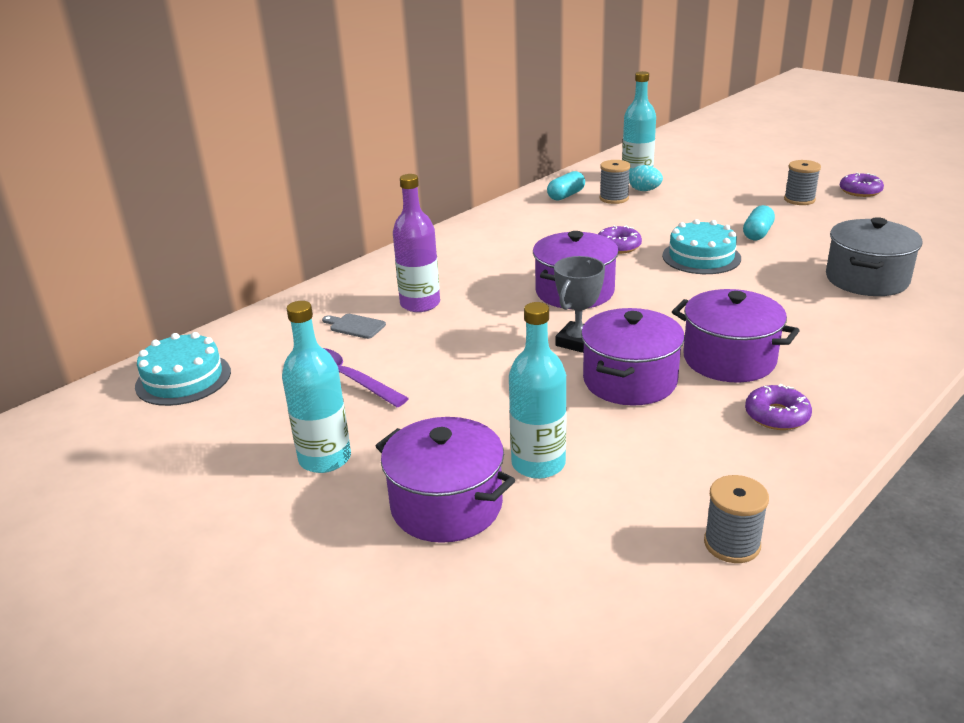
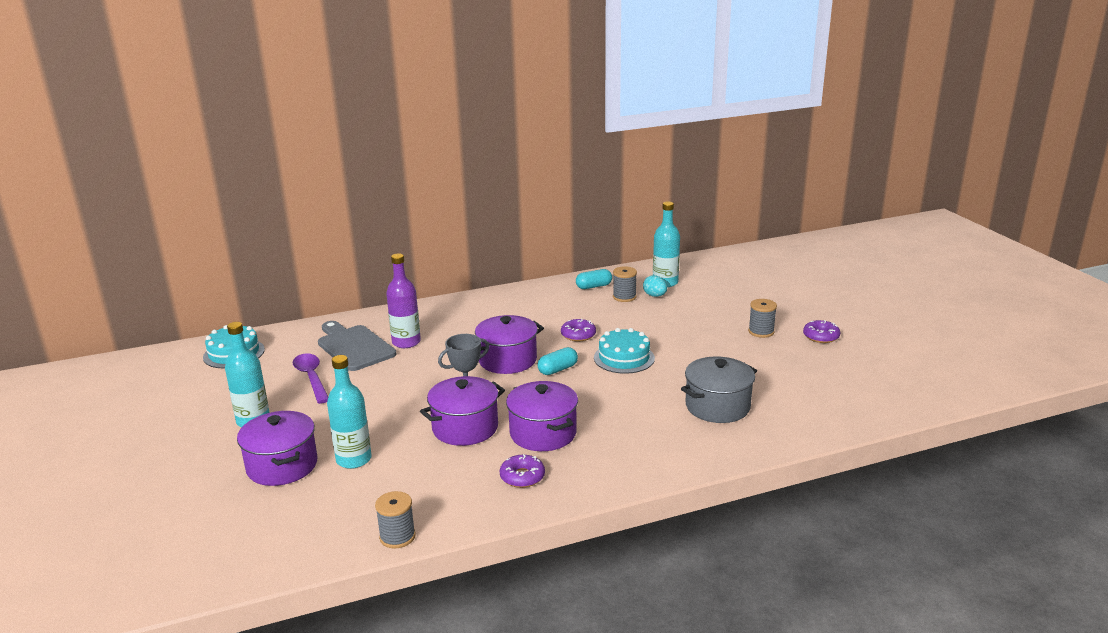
camera: 25 degrees right, 5 degrees down
grey cutting board [322,314,386,339] -> grey cutting board [318,321,396,371], size x2.31
turquoise capsule [743,205,775,240] -> turquoise capsule moved to [537,347,578,375]

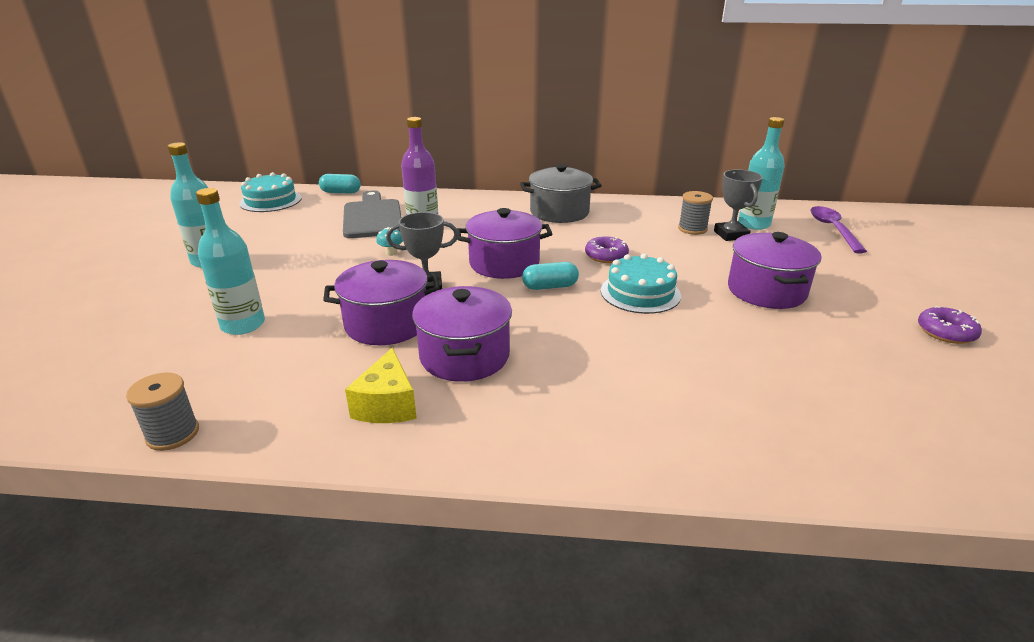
camera: 25 degrees right, 5 degrees up
purple pot [237,411,318,486] -> purple pot moved to [728,232,821,309]
purple spoon [292,353,328,404] -> purple spoon moved to [810,206,867,253]
purple donut [500,454,545,488] -> yellow cheese [345,347,417,423]
turquoise capsule [576,269,612,289] -> turquoise capsule moved to [319,174,361,194]
turquoise egg [643,275,667,297] -> grey trophy [714,169,763,241]
grey pot [681,356,757,423] -> grey pot moved to [520,164,602,223]
grey spool [748,299,777,338] -> none
none -> turquoise mushroom [376,227,403,256]

